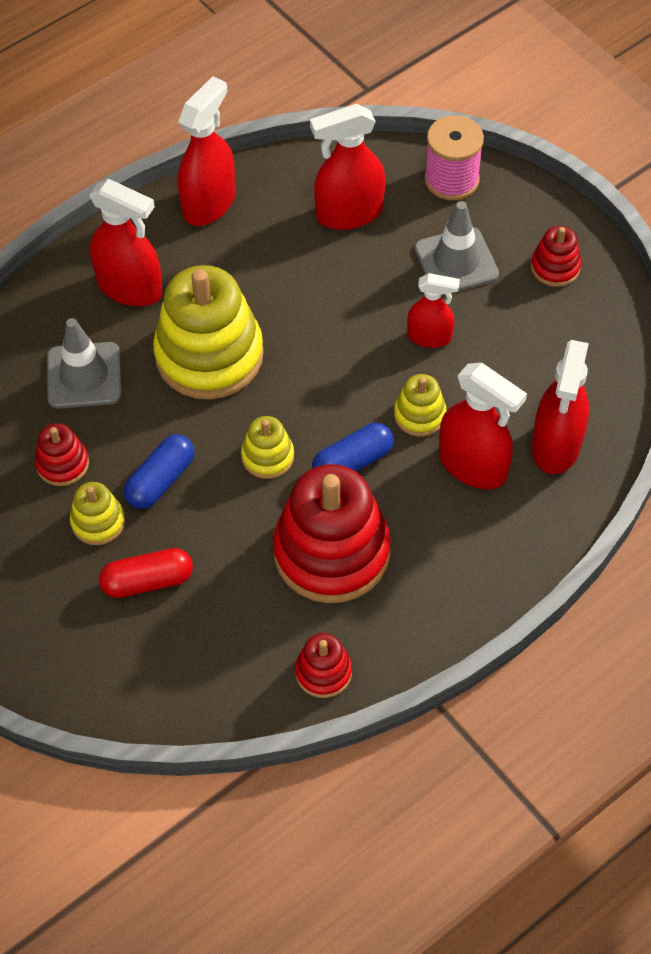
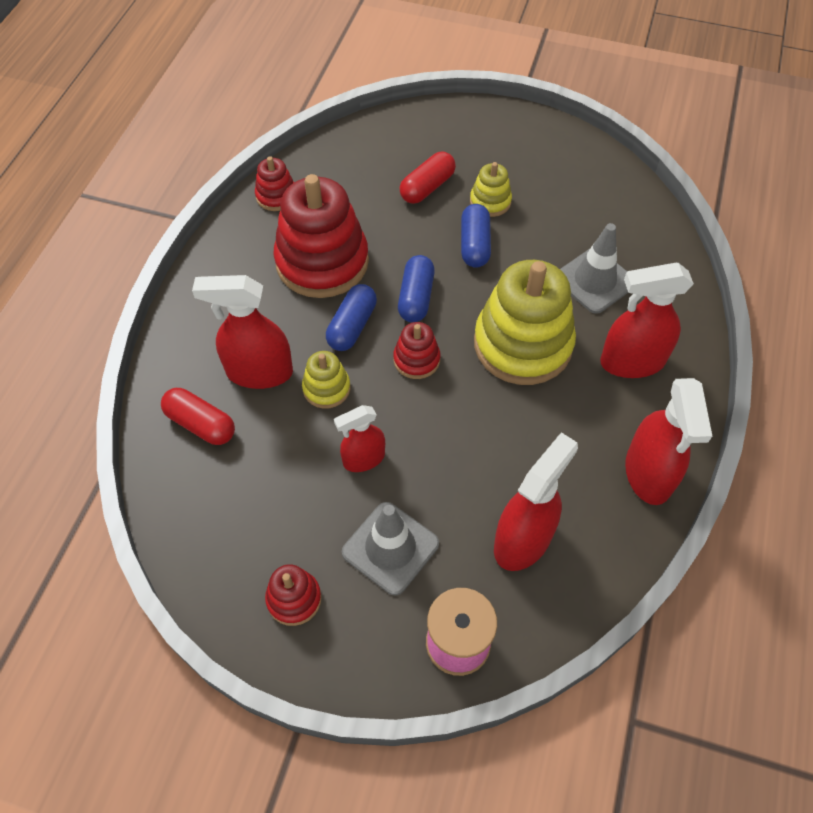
camera: 145 degrees right, 0 degrees up
red stacking toy [35,423,89,486] -> red stacking toy moved to [393,322,440,379]
yellow stacking toy [241,416,294,479] -> blue capsule [398,255,435,323]
red spray bottle [532,340,589,474] -> red capsule [161,388,235,445]

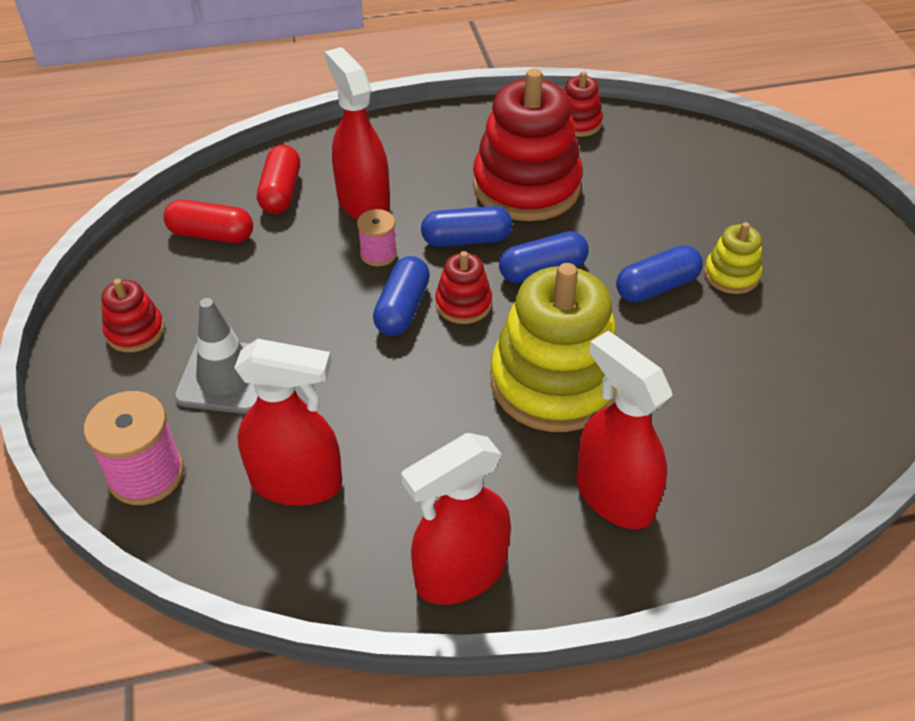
camera: 60 degrees right, 10 degrees down
yellow stacking toy [302,351,350,409] -> pink spool [357,209,397,266]
red spray bottle [334,405,385,472] -> none
red capsule [400,152,456,204] -> red capsule moved to [164,200,253,243]
grey traffic cone [560,223,628,314] -> none
none -> blue capsule [373,256,430,336]

